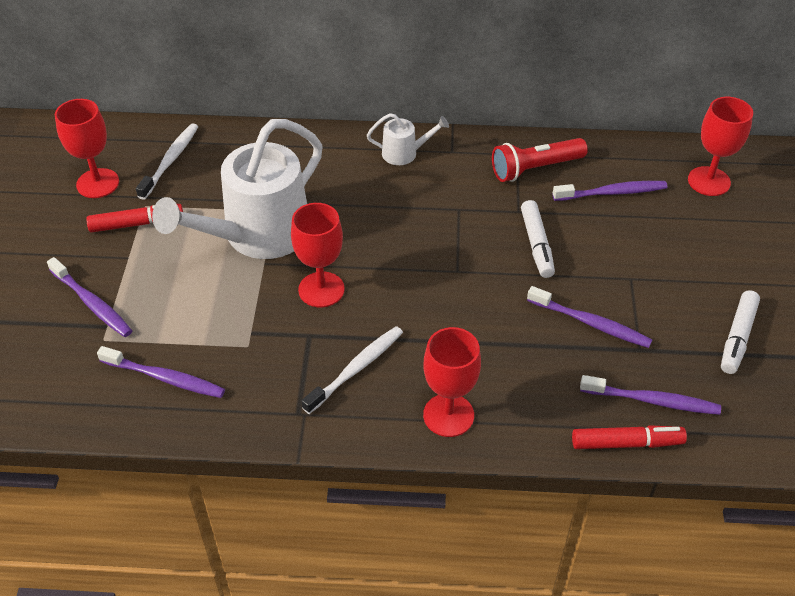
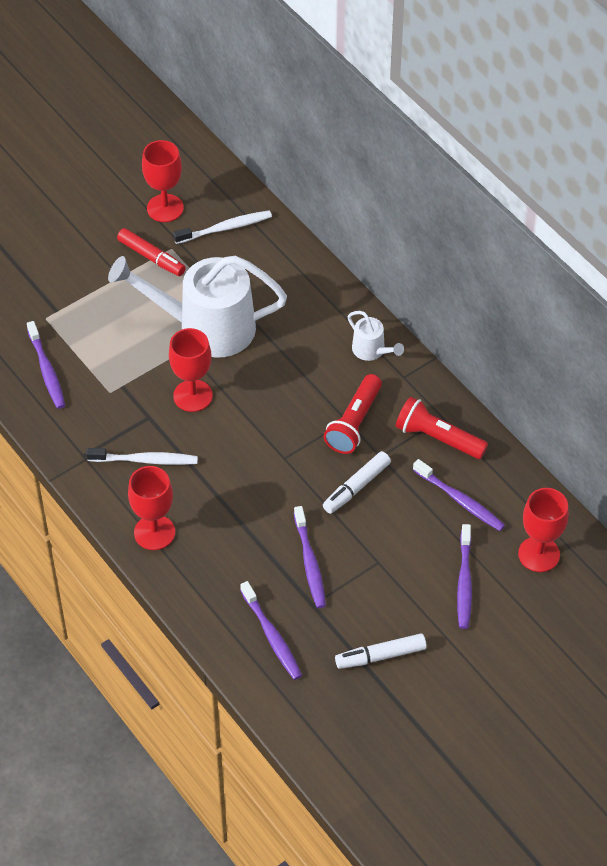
camera: 50 degrees right, 5 degrees up
purple toothbrush [47,257,132,337] -> purple toothbrush moved to [457,524,472,629]
red marker [572,425,687,449] -> none
none -> red flashlight [324,374,382,454]

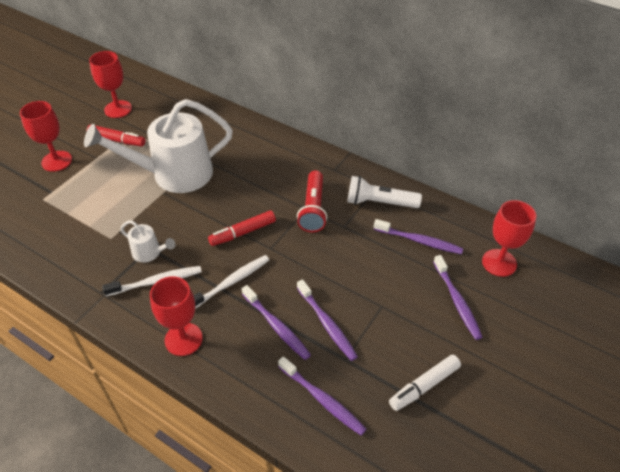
camera: 20 degrees left, 5 degrees down
purple toothbrush [27,321,65,409] -> purple toothbrush moved to [242,285,311,360]
red goblet [169,328,213,412] -> red goblet moved to [20,101,72,172]
white toothbrush [173,210,272,244] -> white toothbrush moved to [194,255,269,309]
white marker [323,451,391,514] -> none
white watering can [348,311,404,361] -> white watering can moved to [120,220,175,263]
red flashlight [396,397,488,459] -> white flashlight [347,176,422,208]
none -> red marker [208,210,276,246]

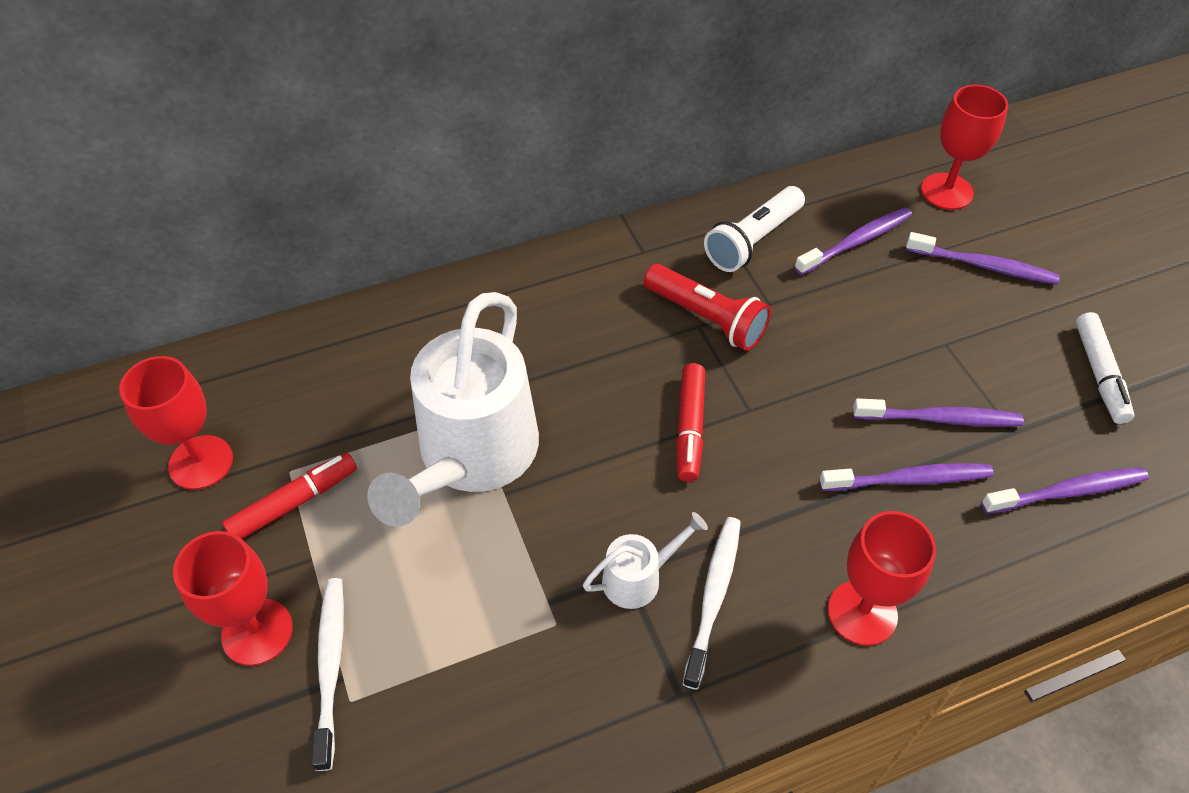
camera: 55 degrees left, 5 degrees up
white toothbrush [194,255,269,309] -> white toothbrush moved to [312,578,344,771]

